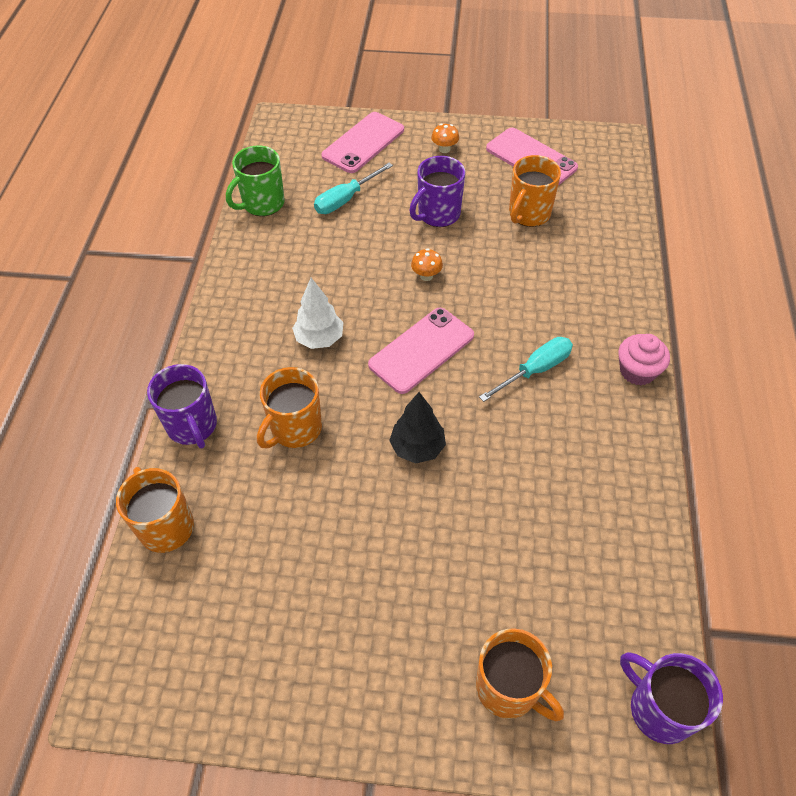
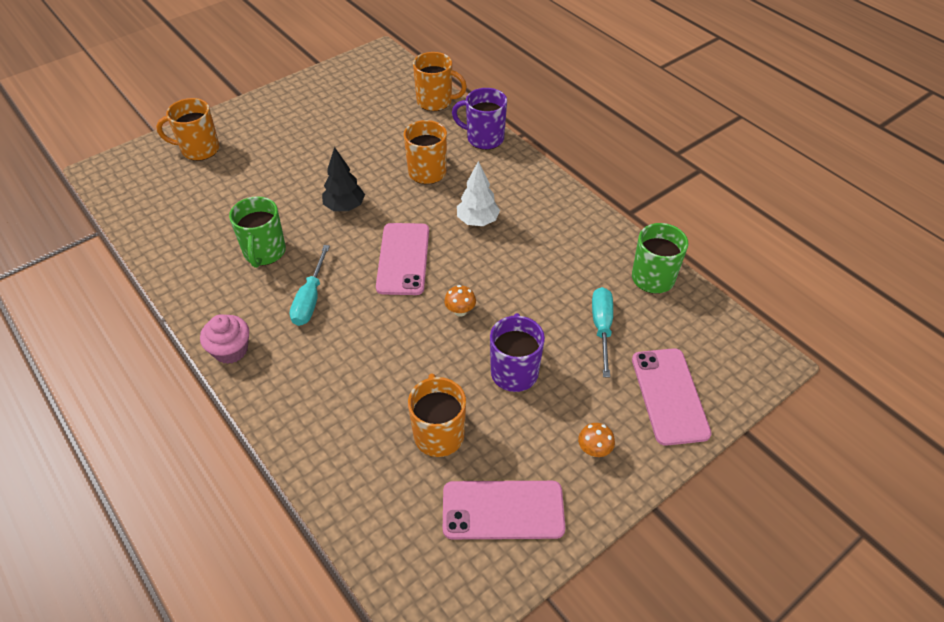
camera: 135 degrees right, 5 degrees down
purple mug [620,652,723,744] -> none
none -> green mug [229,196,286,268]

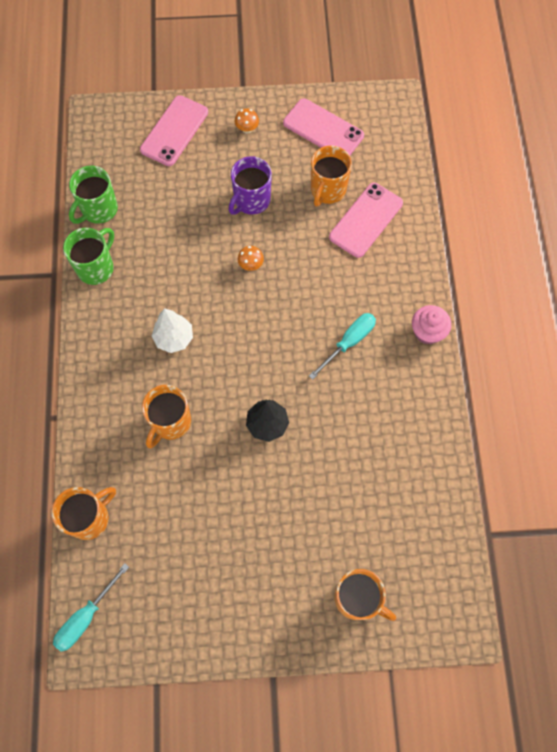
camera: 145 degrees left, 20 degrees up
green mug [229,196,286,268] -> green mug moved to [63,228,114,285]
pink phone [376,223,429,295] -> pink phone moved to [329,183,403,258]
orange mug [413,52,467,111] -> orange mug turned 90 degrees clockwise [52,487,116,540]
purple mug [452,88,507,150] -> none
turquoise screwdriver [592,287,613,378] -> turquoise screwdriver moved to [53,563,129,652]

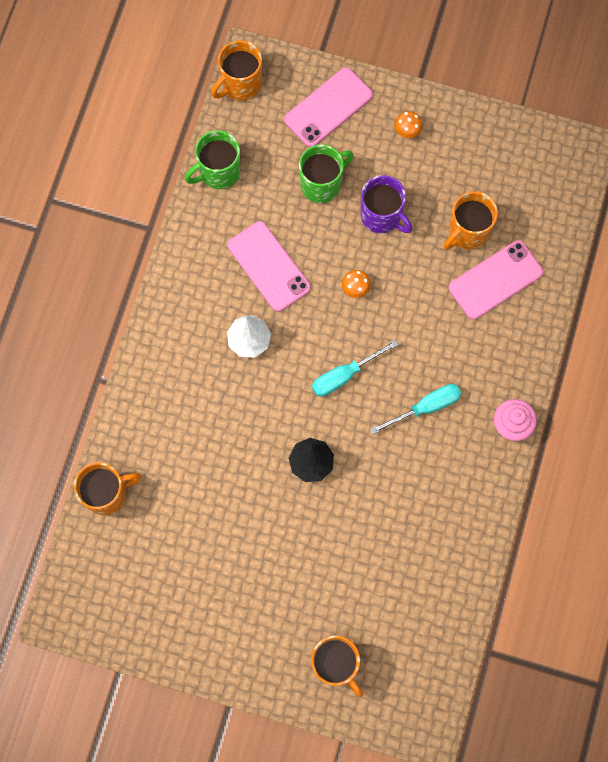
camera: 20 degrees right, 5 degrees up
turquoise screwdriver [53,563,129,652] -> turquoise screwdriver moved to [312,340,399,396]
green mug [63,228,114,285] -> green mug moved to [299,144,353,203]
orange mug [142,385,191,448] -> orange mug moved to [211,40,262,101]
purple mug [228,156,272,215] -> purple mug turned 105 degrees counterclockwise [361,175,412,234]
pink phone [283,98,364,155] -> pink phone moved to [227,221,311,312]

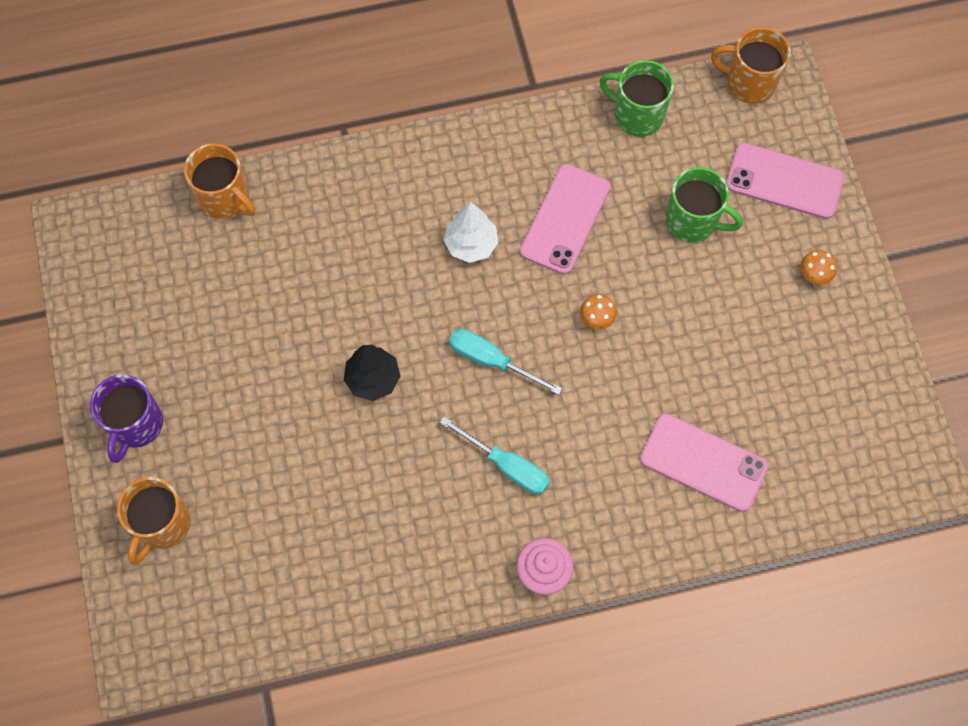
camera: 60 degrees right, 5 degrees down
purple mug [361,175,412,234] -> purple mug moved to [90,374,163,463]
orange mug [444,191,498,250] -> none

